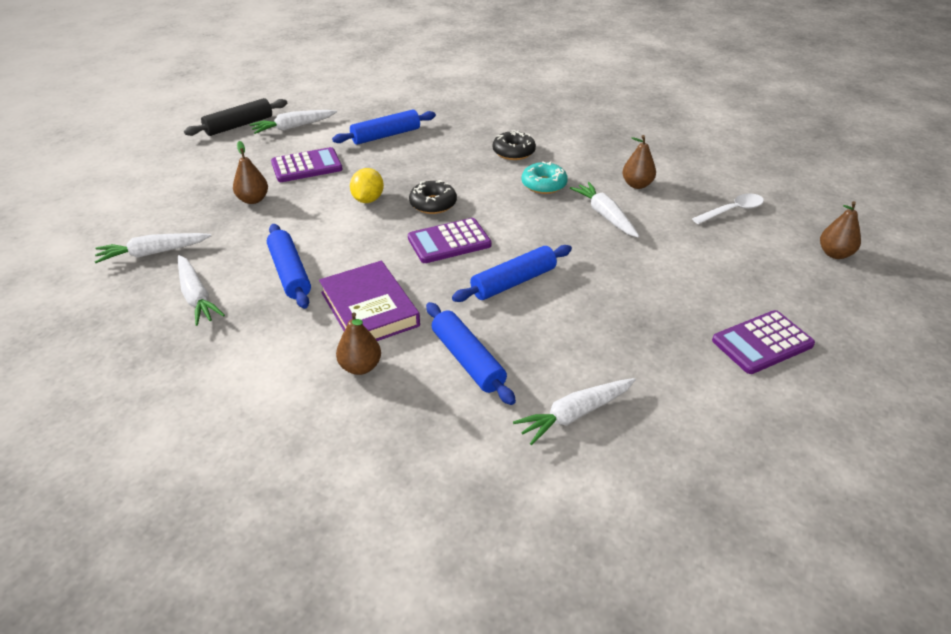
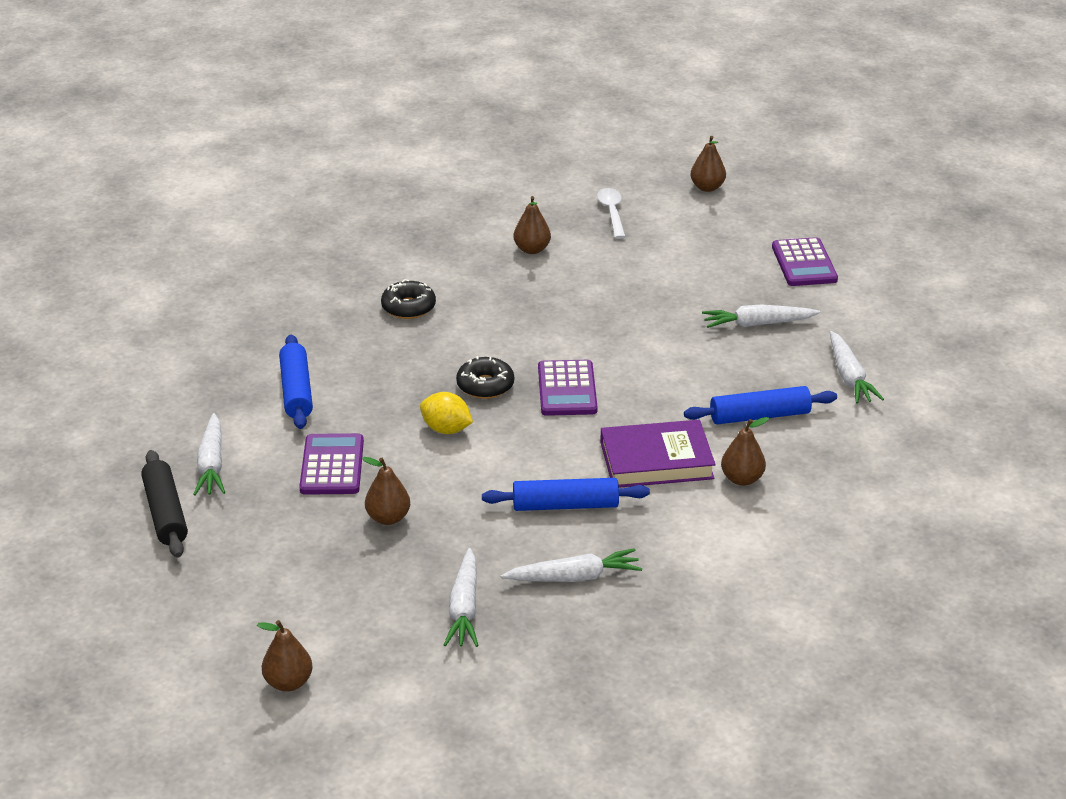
camera: 70 degrees left, 5 degrees down
blue rolling pin [452,245,572,302] -> none
turquoise donut [521,161,568,194] -> none
white carrot [570,182,639,238] -> white carrot moved to [702,305,820,328]
none -> brown pear [257,620,313,692]

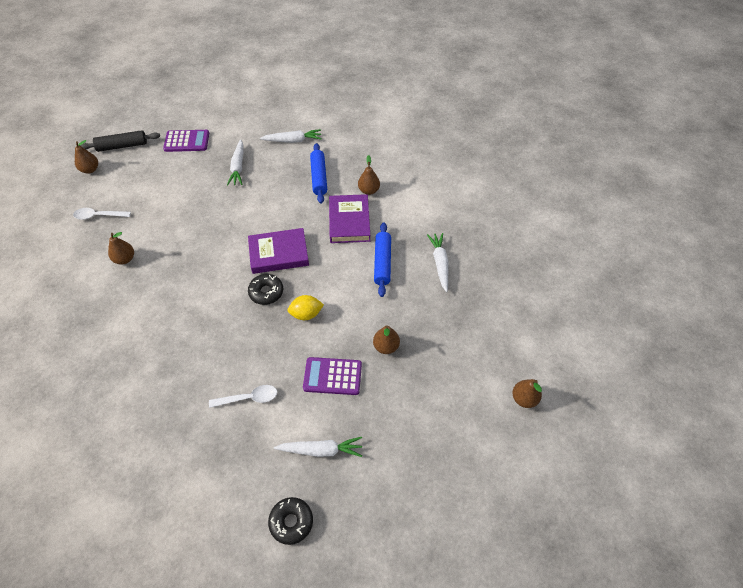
camera: 85 degrees left, 20 degrees up
black rolling pin [141,450,188,558] -> black rolling pin moved to [80,130,160,152]
blue rolling pin [279,335,313,429] -> white spoon [209,385,277,408]
black donut [381,279,436,319] -> black donut moved to [268,497,313,545]
yellow lemon [420,392,473,434] -> yellow lemon turned 45 degrees clockwise [287,295,324,320]
white carrot [444,548,479,647] -> none
purple calculator [538,360,597,416] -> purple book [248,228,309,274]

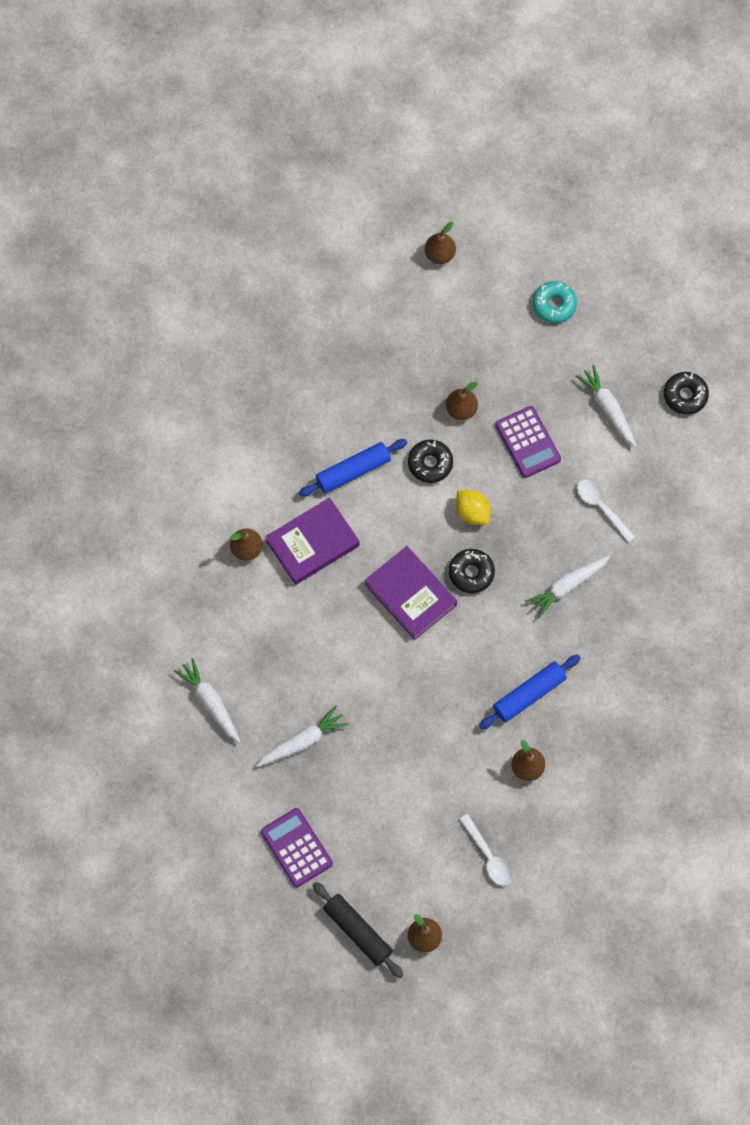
camera: 120 degrees left, 15 degrees up
blue rolling pin [310,143,327,204] -> blue rolling pin moved to [479,655,581,729]
white carrot [427,233,448,292] -> white carrot moved to [525,555,610,619]
none -> black donut [408,440,453,483]
none -> turquoise donut [532,281,577,323]

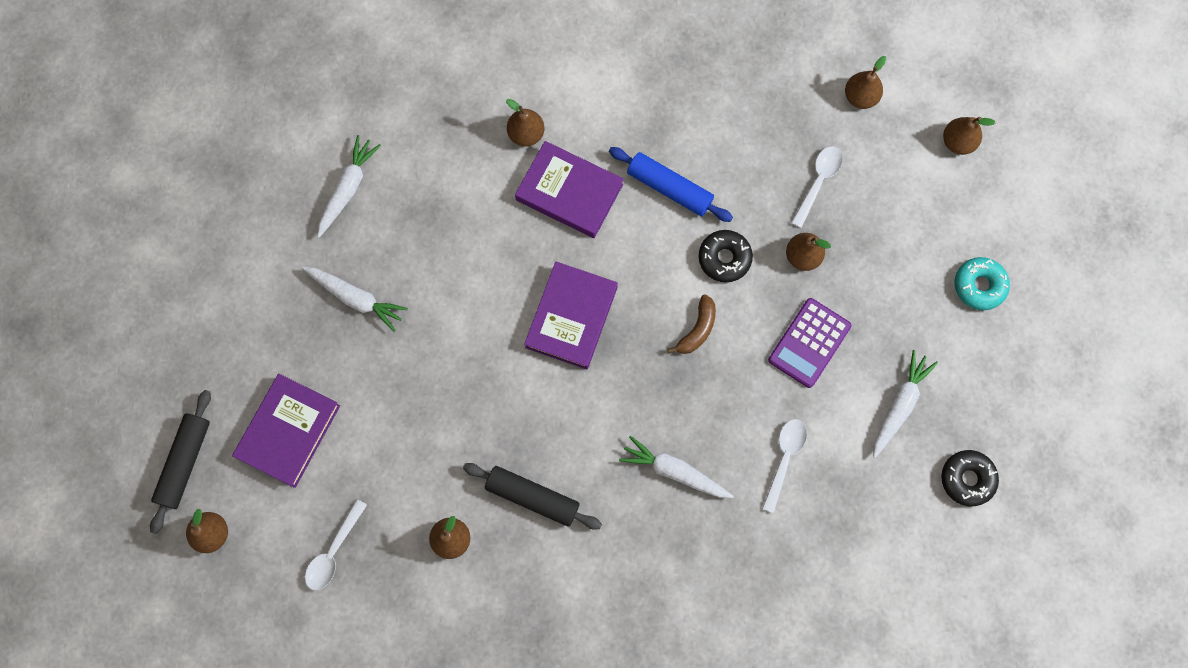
camera: 60 degrees right, 5 degrees up
purple calculator [261,808,333,887] -> none
black donut [449,549,495,593] -> none
yellow lemon [456,490,491,525] -> brown banana [667,294,716,354]
blue rolling pin [479,655,581,729] -> black rolling pin [463,463,602,529]
none -> purple book [232,374,340,488]
none -> white spoon [791,146,843,228]
none -> brown pear [845,56,886,109]

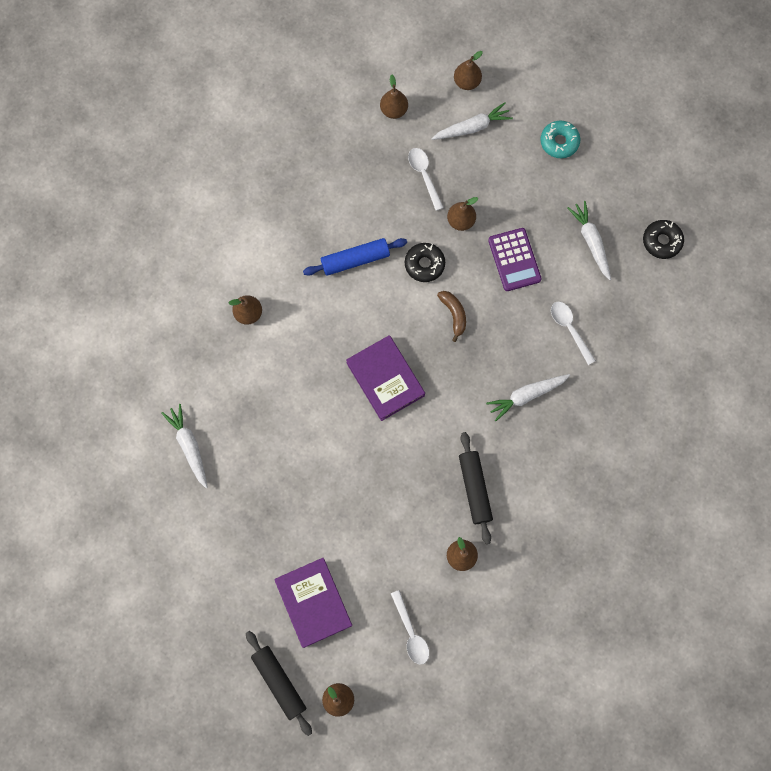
camera: 50 degrees left, 0 degrees up
white carrot [302,267,408,331] -> white carrot moved to [431,102,513,140]
black rolling pin [463,463,602,529] -> black rolling pin turned 75 degrees counterclockwise [459,432,493,544]
purple book [515,141,624,238] -> none

